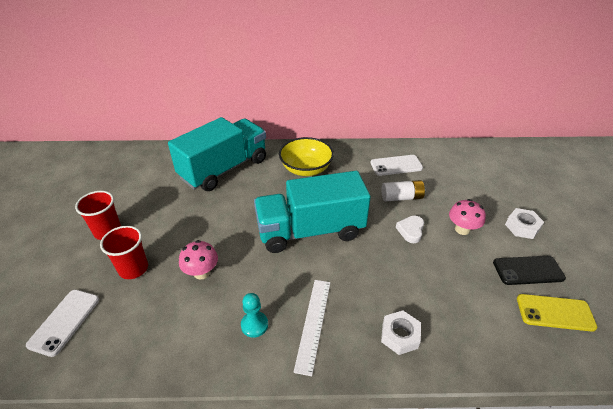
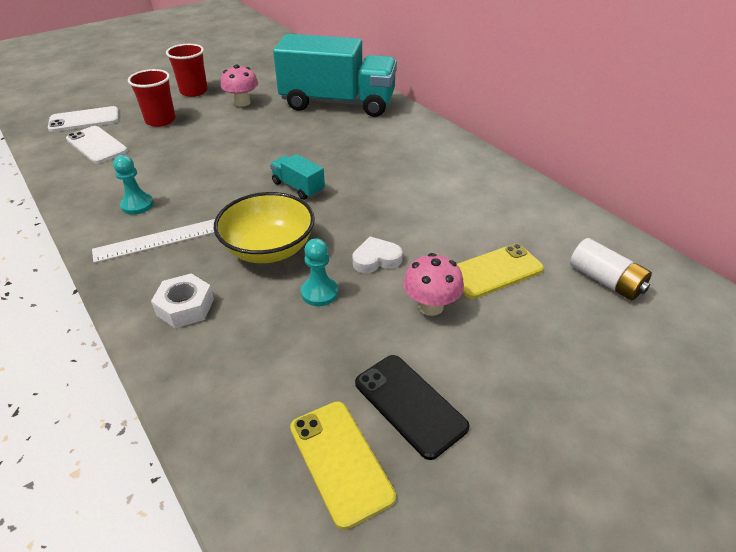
camera: 55 degrees right, 0 degrees up
pink mushroom [179,240,218,280] -> pink mushroom moved to [221,64,258,107]
turquoise truck [254,171,371,253] -> turquoise truck [270,154,325,200], size x0.41
yellow bowl [279,137,334,176] -> yellow bowl moved to [214,192,315,263]
white phone [370,155,423,176] -> white phone moved to [66,126,128,164]
white battery [381,180,426,202] -> white battery moved to [570,238,652,300]
white nut [505,208,544,239] -> none
none -> turquoise pawn [301,238,338,306]
none -> yellow phone [457,243,544,299]

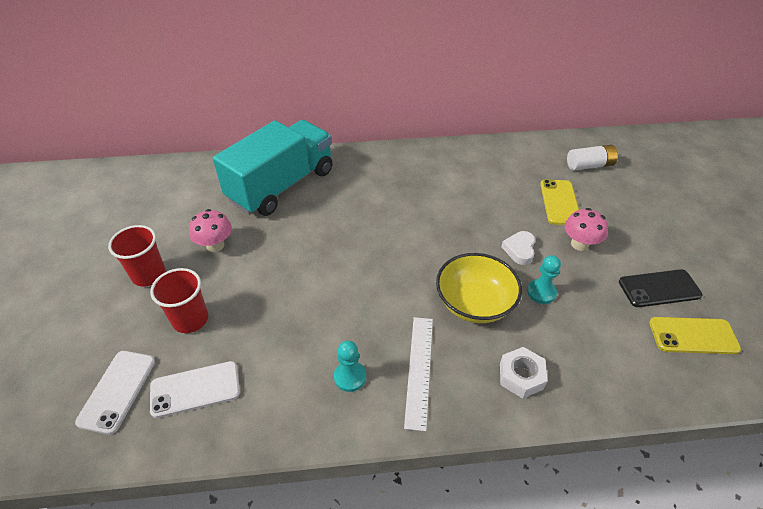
camera: 60 degrees left, 5 degrees up
turquoise truck [270,154,325,200] -> none

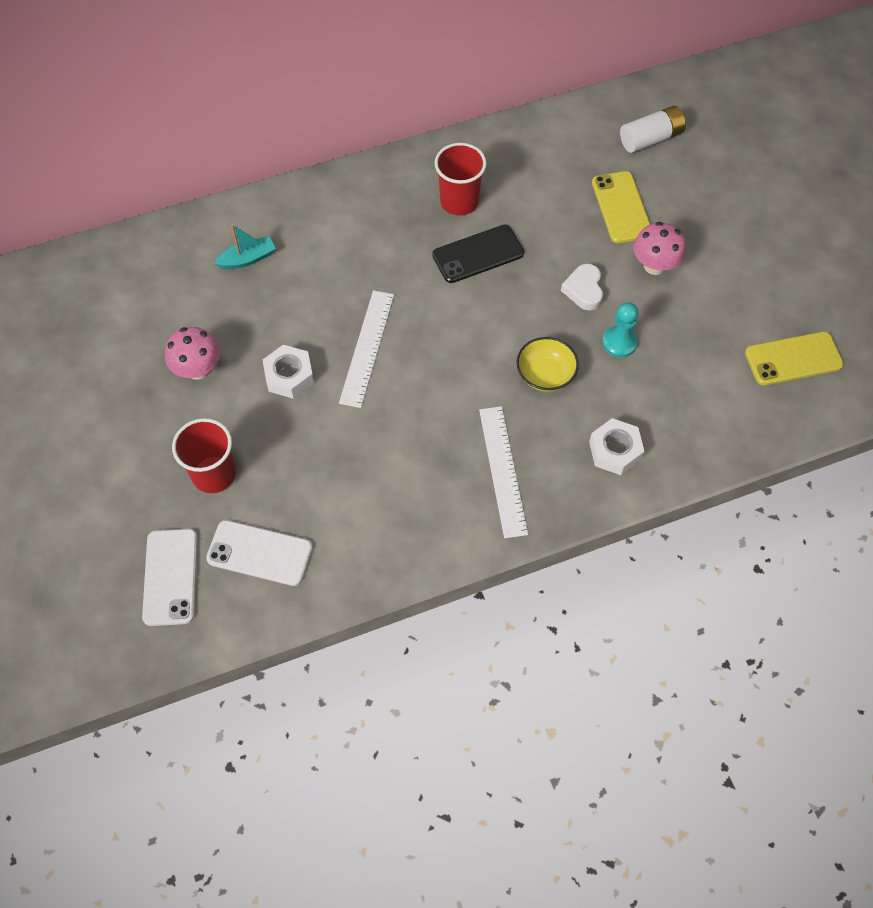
camera: 15 degrees left, 15 degrees up
red cup [108,225,166,287] -> red cup moved to [434,143,487,215]
white phone [150,361,240,418] -> white phone turned 45 degrees clockwise [206,520,312,586]
turquoise truck [213,120,333,216] -> turquoise boat [214,224,276,269]
turquoise pawn [334,341,366,392] -> none
yellow bowl [436,253,522,323] -> yellow bowl [516,337,579,392], size x0.62
black phone [619,269,703,307] -> black phone moved to [432,225,524,283]
none -> white nut [263,345,314,399]
none -> white ruler [339,290,394,408]

